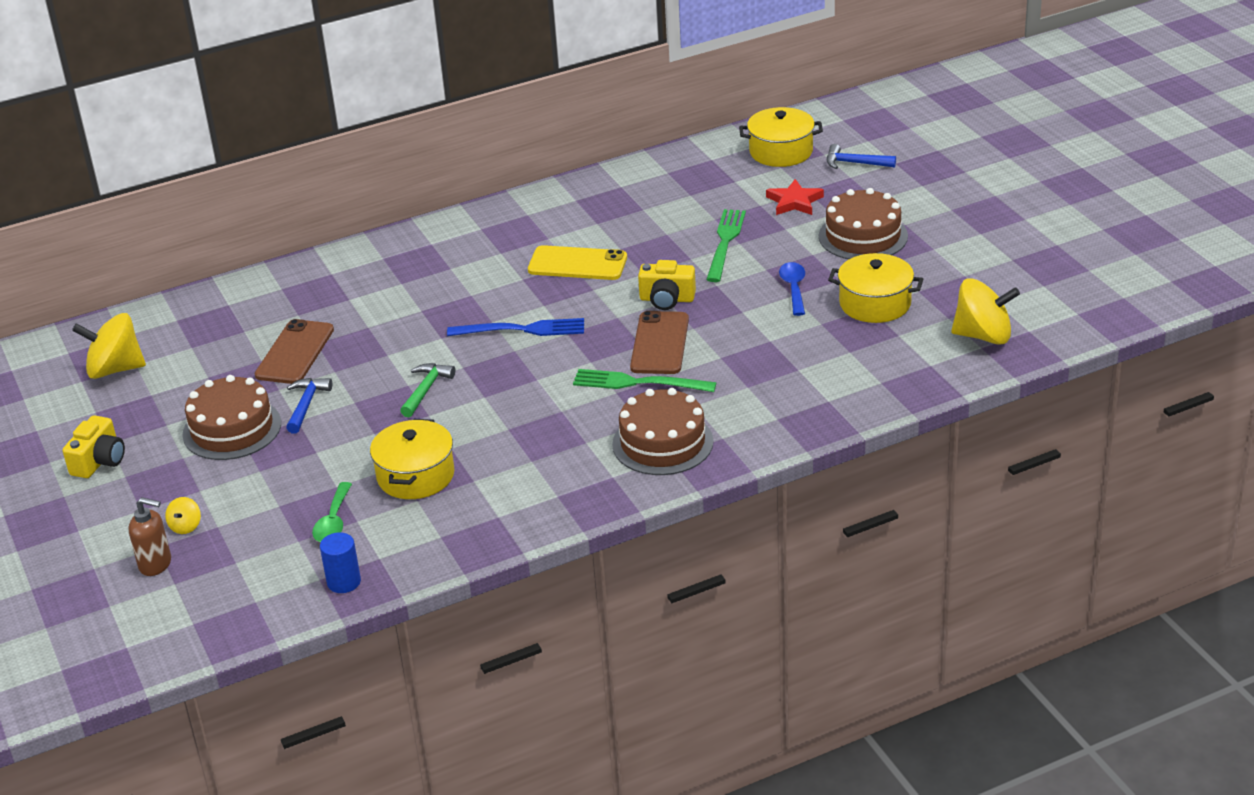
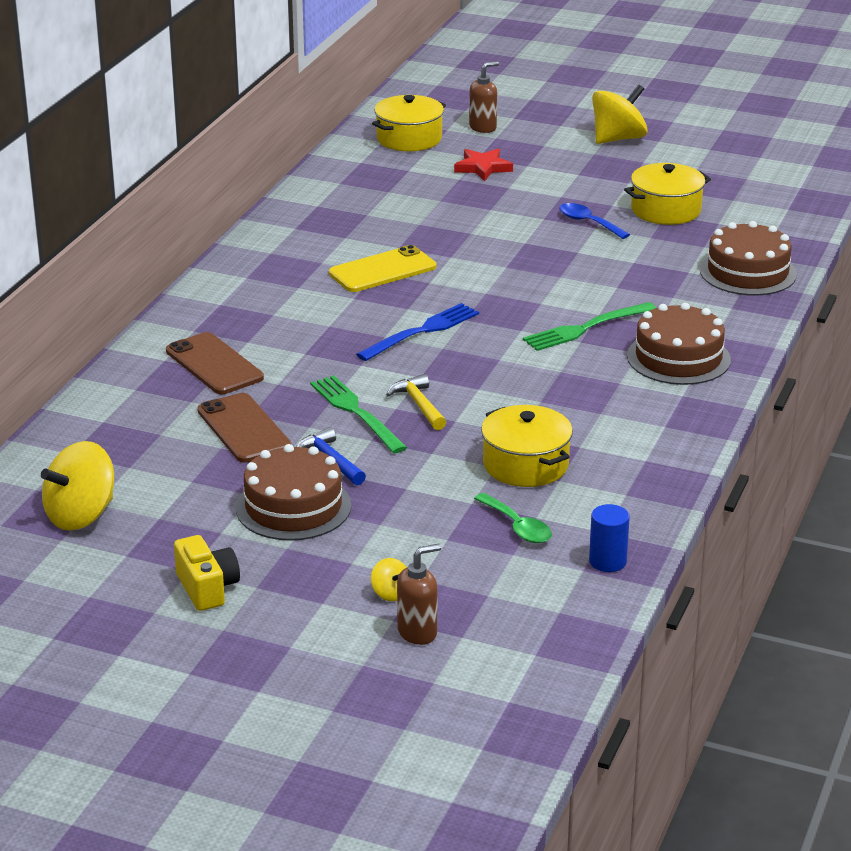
camera: 45 degrees left, 5 degrees down
green hammer [400,363,455,417] -> yellow hammer [386,374,446,430]
brown phone [630,311,689,374] -> brown phone moved to [166,332,264,394]
yellow camera [638,260,696,310] -> none
green fork [706,209,746,282] -> green fork moved to [310,375,407,453]
brown cake [819,188,908,259] -> brown cake moved to [700,221,797,296]
blue hammer [827,144,896,169] -> brown soap dispenser [469,61,499,133]
yellow spinning top [951,278,1020,345] -> yellow spinning top moved to [592,85,648,144]

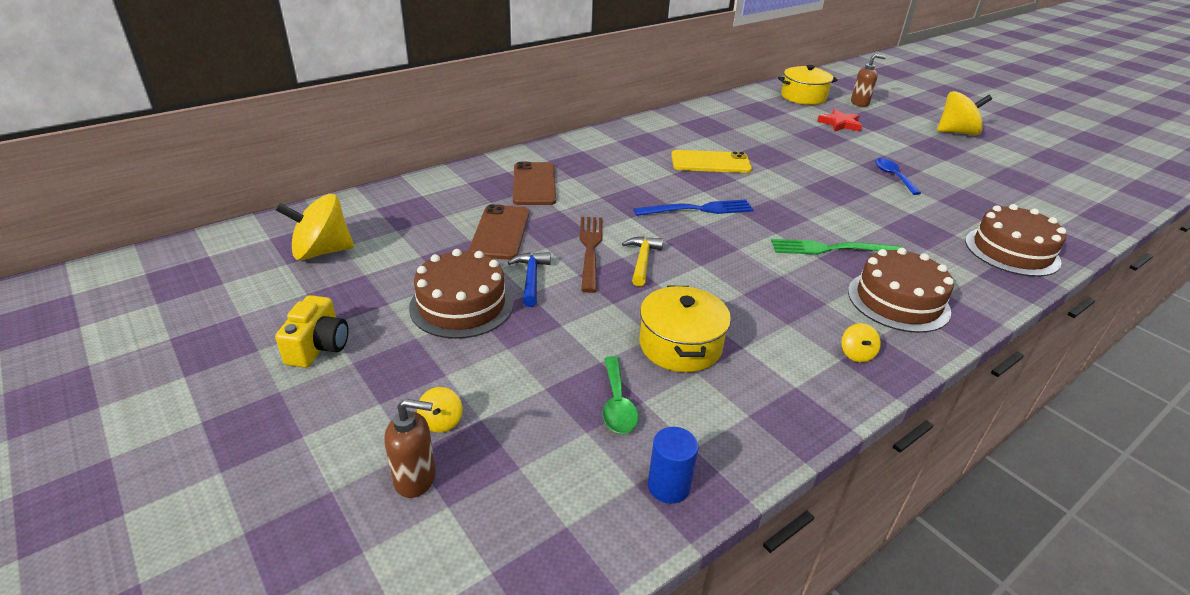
camera: 30 degrees right, 5 degrees up
green fork [310,375,407,453] -> brown fork [579,217,602,293]
yellow pot [624,163,711,225] -> none
none -> yellow spinning top [841,323,881,362]

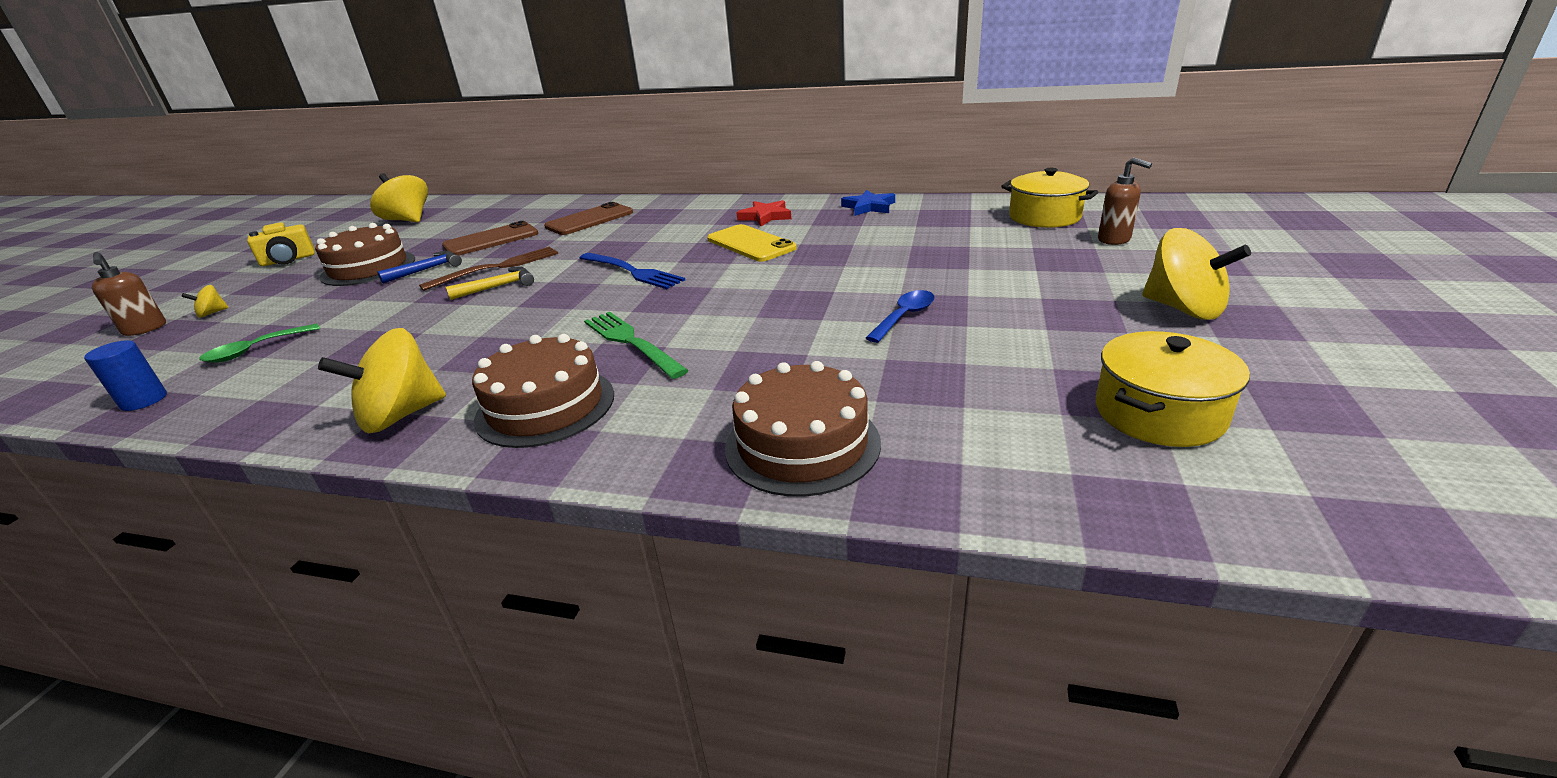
camera: 55 degrees right, 5 degrees down
yellow pot [639,286,731,372] -> yellow pot moved to [1096,331,1250,447]
red star [817,109,862,132] -> red star moved to [736,200,791,226]
yellow spinning top [841,323,881,362] -> yellow spinning top [318,328,446,434], size x2.21
none -> blue star [841,190,895,216]

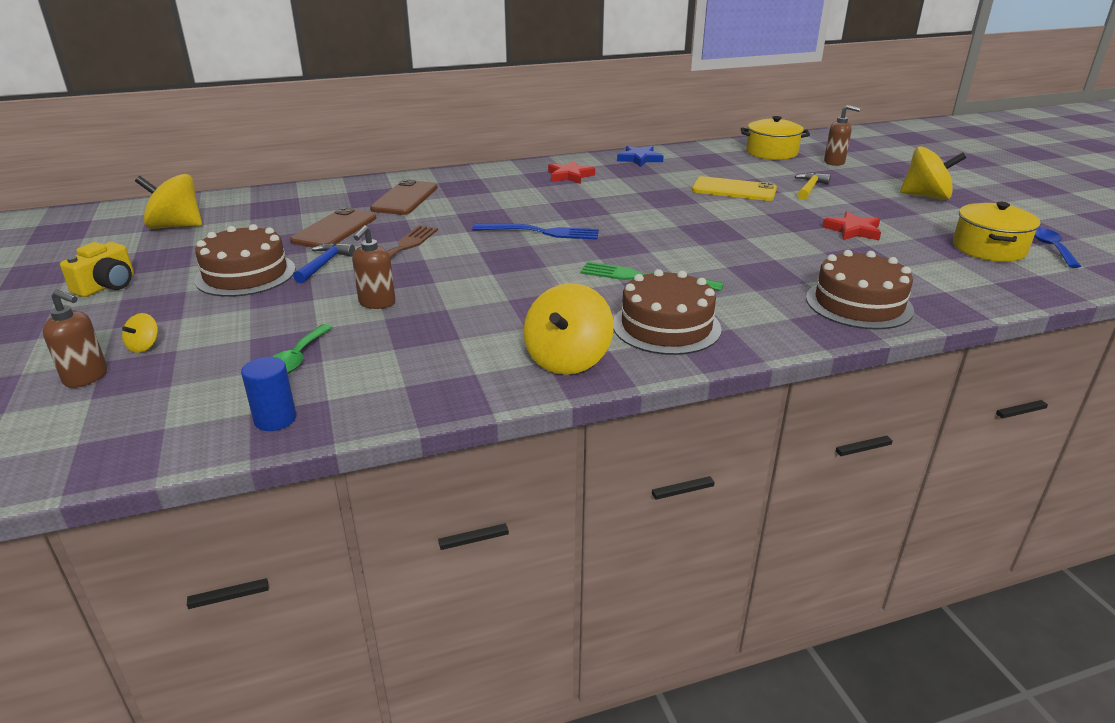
camera: 35 degrees left, 0 degrees up
yellow hammer [446,267,534,300] -> yellow hammer moved to [795,173,831,200]
yellow phone [707,224,797,262] -> yellow phone moved to [692,176,777,201]
blue spoon [866,290,935,343] -> blue spoon moved to [1034,228,1081,268]
none -> brown soap dispenser [352,225,395,309]
none -> red star [822,211,881,240]

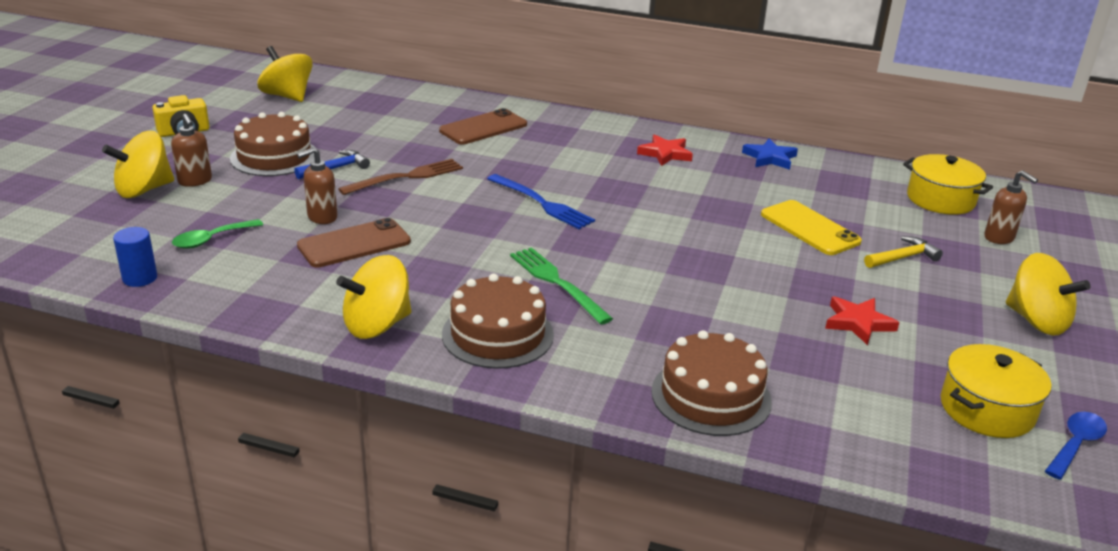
camera: 35 degrees right, 0 degrees up
brown soap dispenser [43,290,107,388] -> brown soap dispenser moved to [171,114,212,187]
yellow spinning top [122,313,158,353] -> yellow spinning top [102,131,174,198], size x2.21
brown phone [290,207,376,247] -> brown phone moved to [297,218,411,267]

